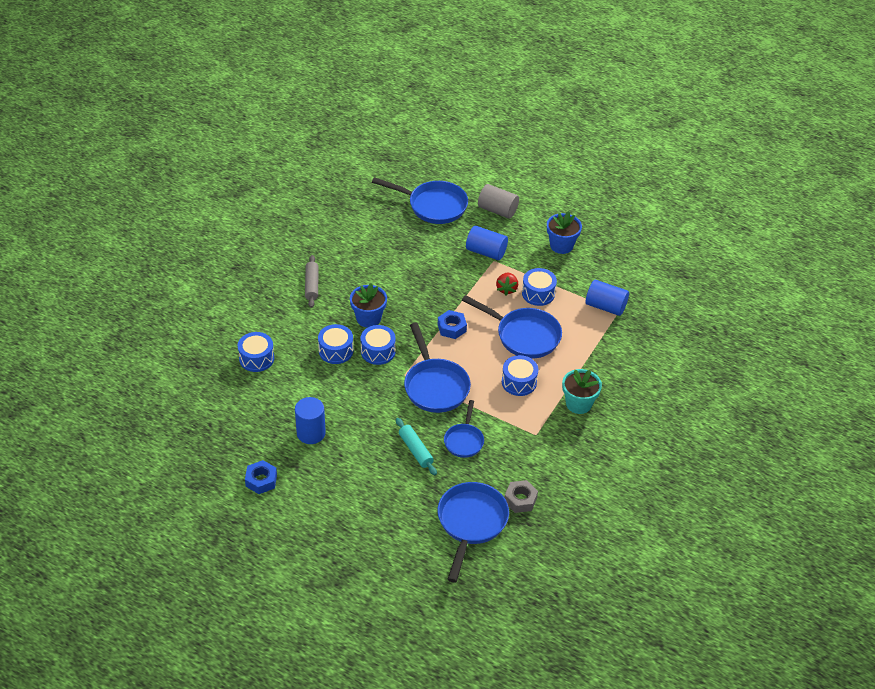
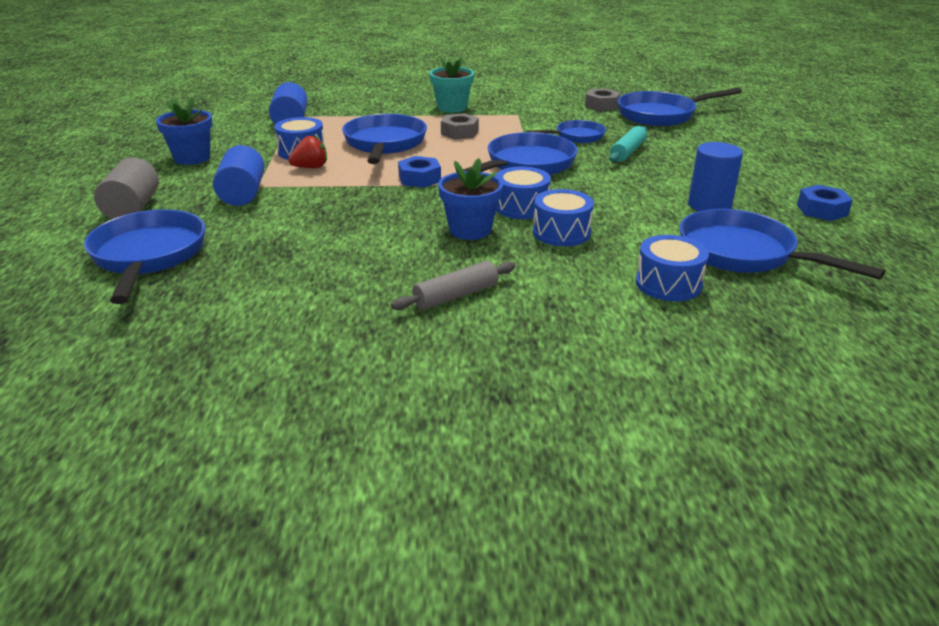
camera: 120 degrees left, 15 degrees down
blue drum [502,355,538,396] -> grey nut [441,113,479,139]
none -> blue pan [679,209,885,280]

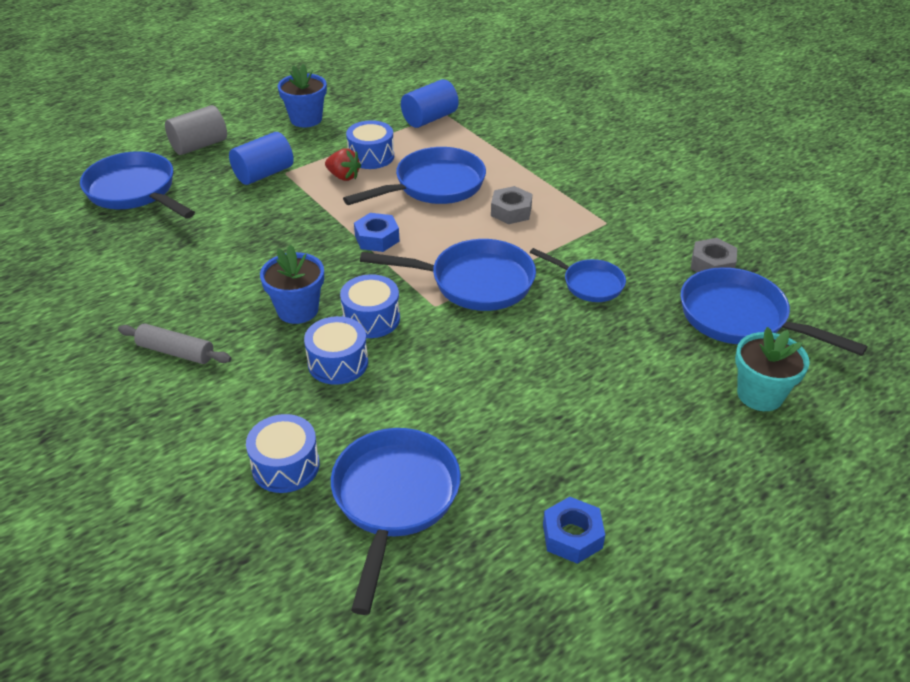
camera: 55 degrees right, 10 degrees up
blue pan [84,209,205,304] -> blue pan turned 90 degrees counterclockwise [80,151,195,219]
turquoise flower pot [429,56,474,113] -> turquoise flower pot moved to [735,327,810,411]
turquoise rolling pin [609,126,647,162] -> none
blue cylinder [688,142,743,211] -> none

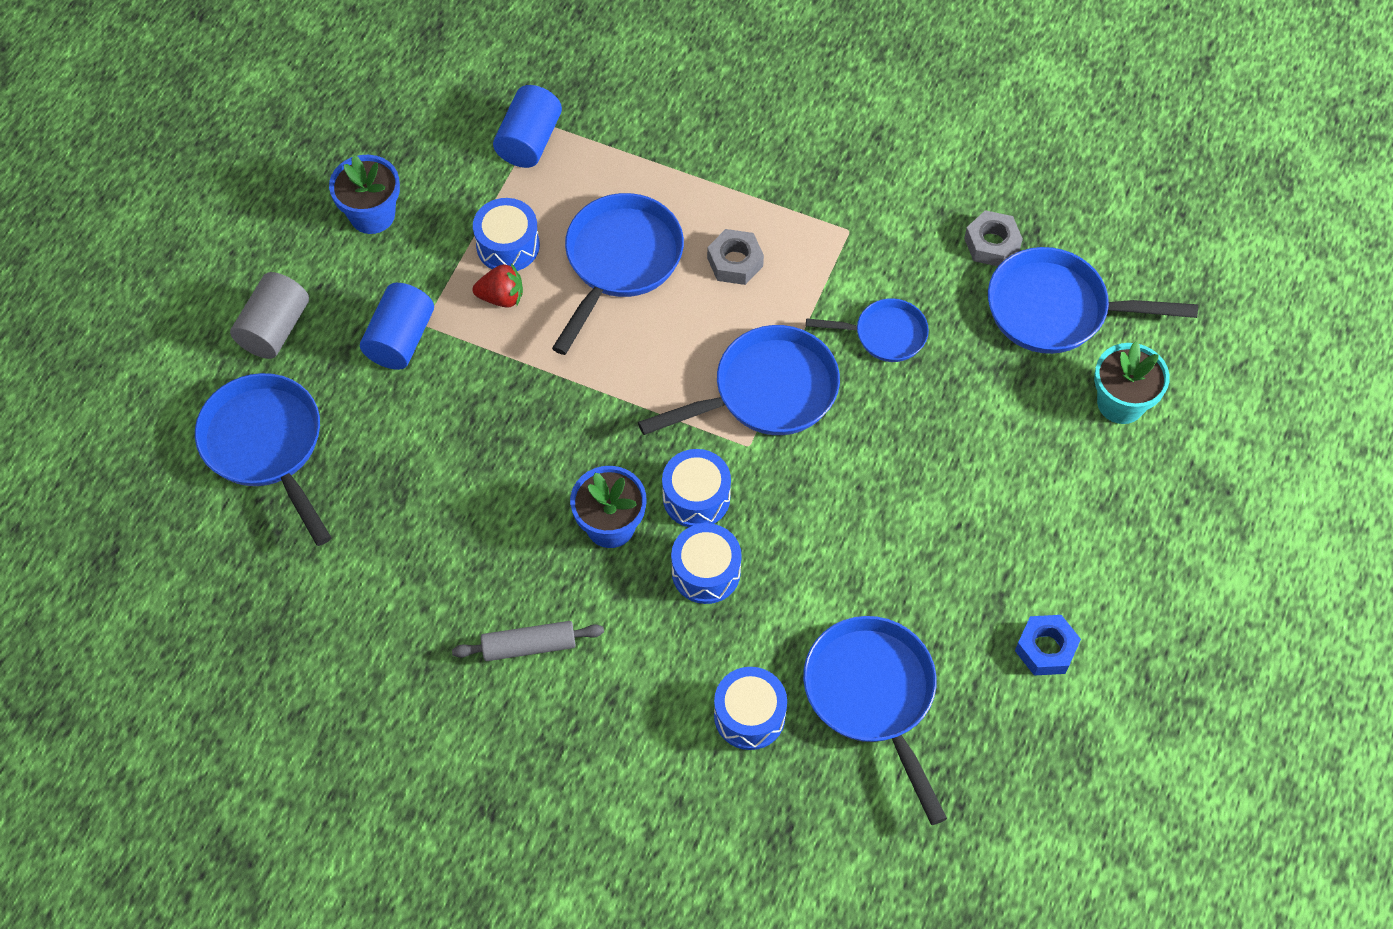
camera: 30 degrees left, 20 degrees up
blue pan [80,151,195,219] -> blue pan turned 45 degrees clockwise [195,373,332,546]
blue nut [354,213,399,252] -> none

